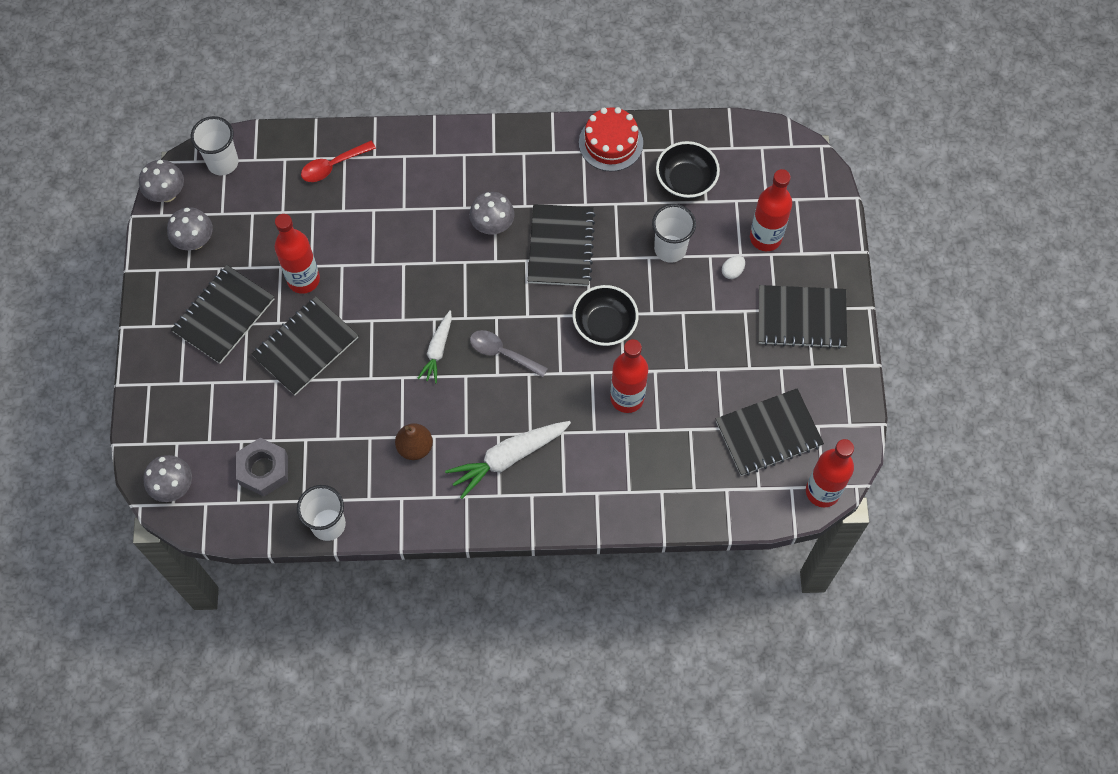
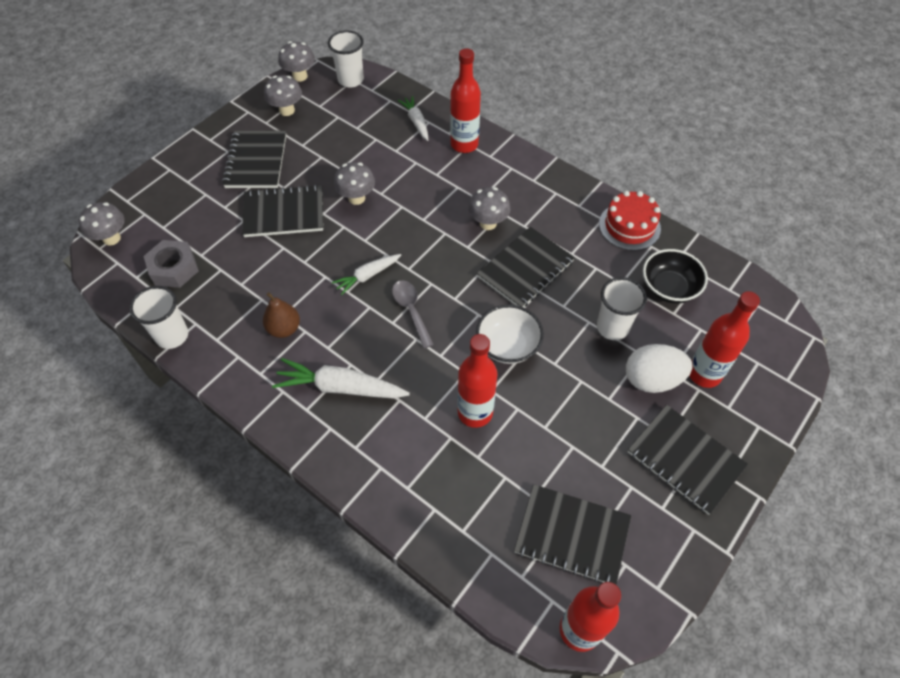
camera: 40 degrees right, 10 degrees down
black notebook [171,265,275,364] -> black notebook turned 75 degrees counterclockwise [222,131,286,188]
red bottle [275,214,320,294] -> red bottle moved to [450,48,481,153]
red spoon [301,141,376,182] -> white carrot [398,96,428,141]
black bowl [572,285,639,346] -> white bowl [476,305,544,364]
white egg [722,256,745,279] -> white egg [626,344,693,393], size x2.25
none -> grey mushroom [334,162,375,205]

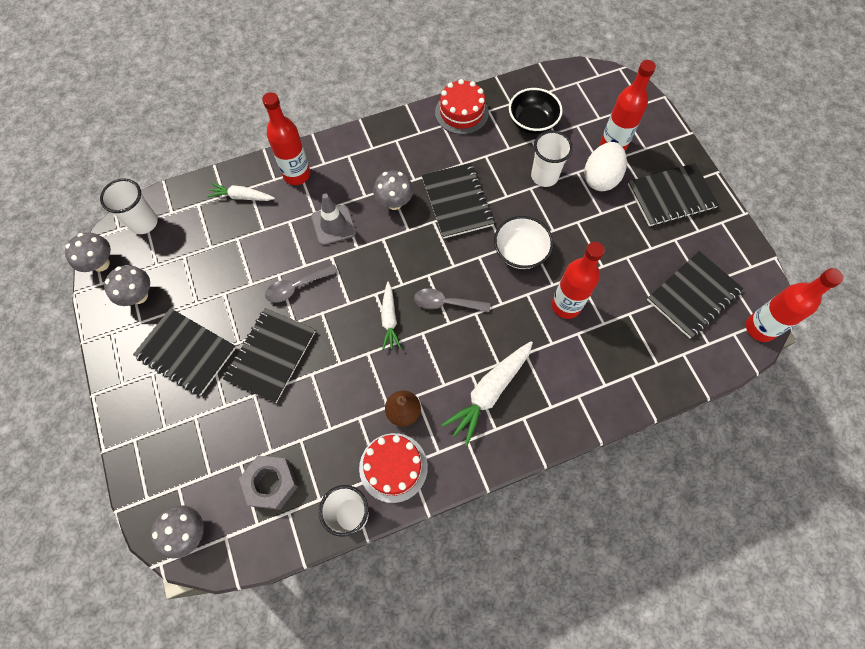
camera: 60 degrees left, 10 degrees up
grey mushroom [334,162,375,205] -> grey spoon [265,265,338,303]
none -> grey traffic cone [311,193,356,245]
none -> red cake [359,433,428,503]

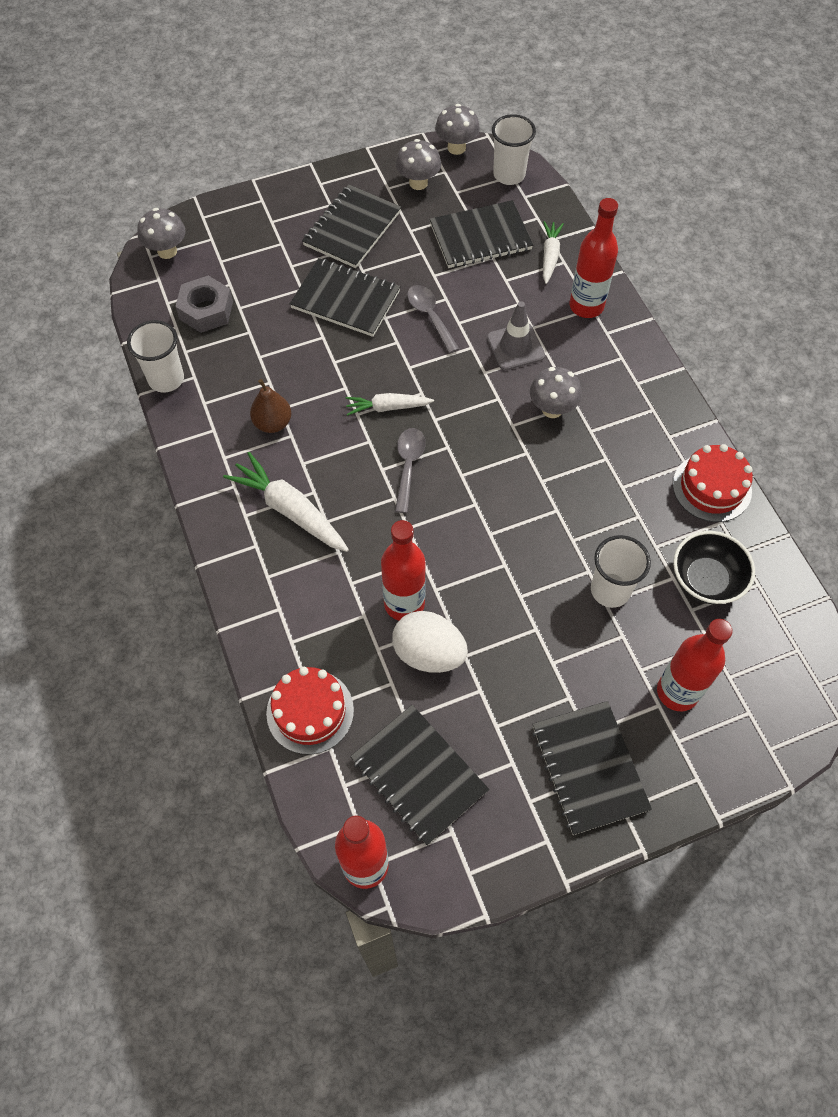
camera: 90 degrees right, 5 degrees down
red cake [359,433,428,503] -> red cake moved to [266,667,354,754]
black notebook [422,163,494,239] -> black notebook moved to [430,200,533,268]
white bowl [494,216,553,269] -> none
white egg [584,142,627,191] -> white egg moved to [392,611,468,673]

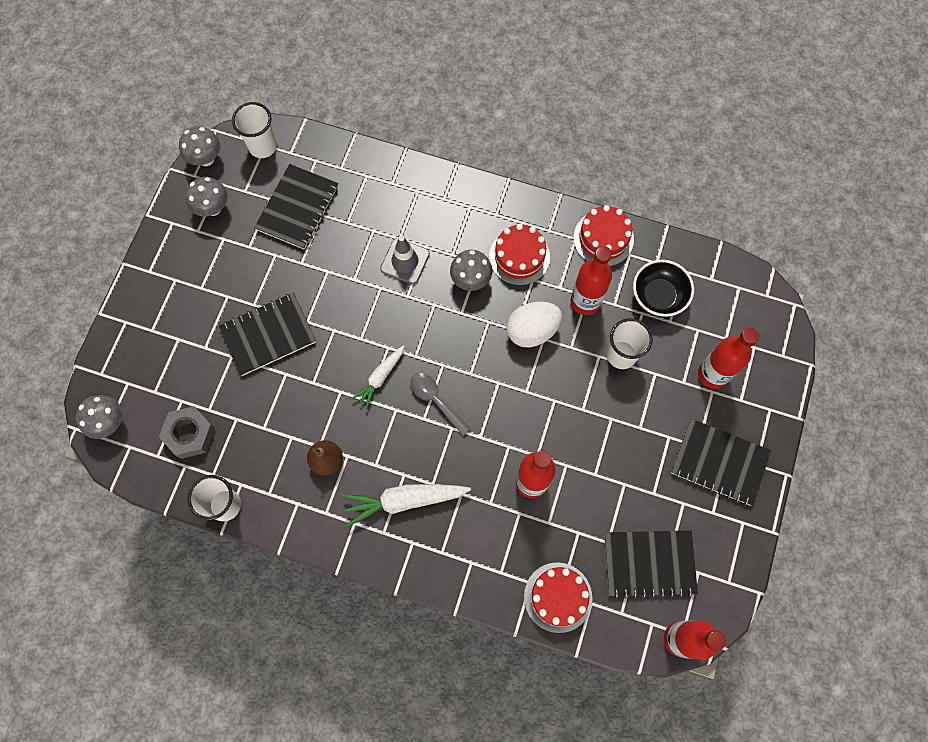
camera: 50 degrees left, 10 degrees up
black notebook [302,184,401,268] -> none
white egg [392,611,468,673] -> white egg moved to [507,302,562,348]
grey spoon [407,285,459,353] -> none
white carrot [543,221,564,284] -> none
red bottle [569,198,618,318] -> red bottle moved to [571,246,612,315]
none -> red cake [489,224,550,286]

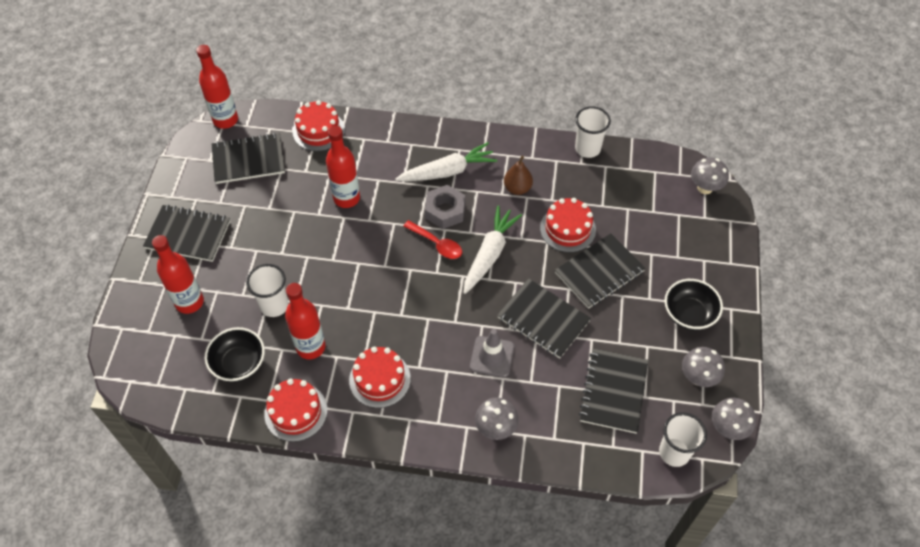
camera: 170 degrees right, 15 degrees down
grey nut [159,406,216,459] -> grey nut moved to [425,185,465,229]
white carrot [352,345,405,409] -> white carrot [464,205,522,294], size x1.64
grey spoon [410,373,470,436] -> red spoon [403,220,462,259]
grey mushroom [450,250,493,291] -> grey mushroom moved to [475,397,519,440]
white egg [507,302,562,348] -> none
none -> black notebook [497,278,591,359]
none -> red cake [540,198,596,252]
none -> black bowl [664,279,723,330]

